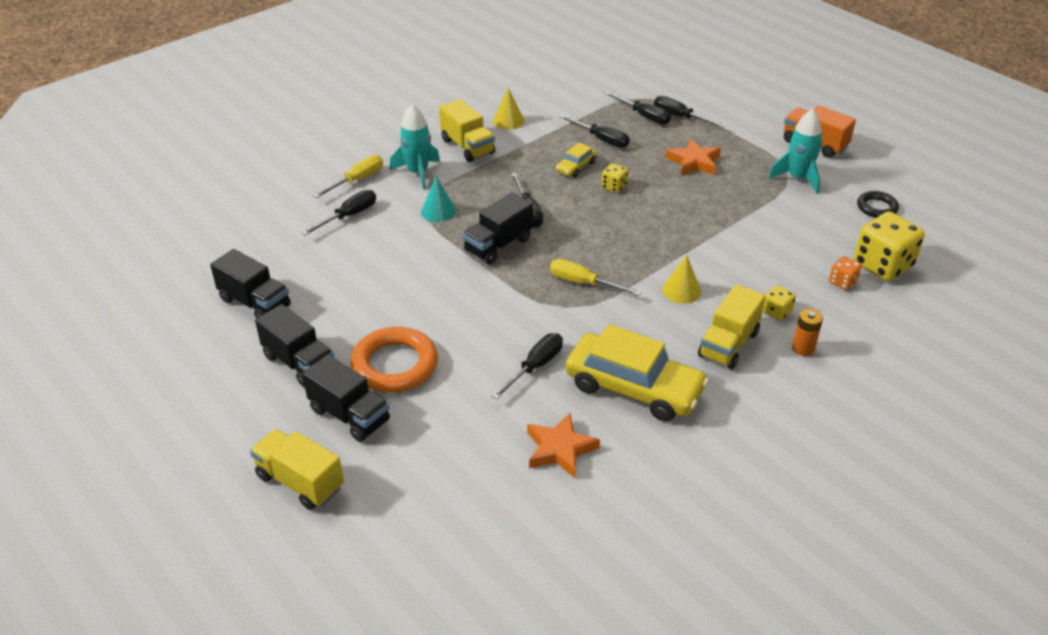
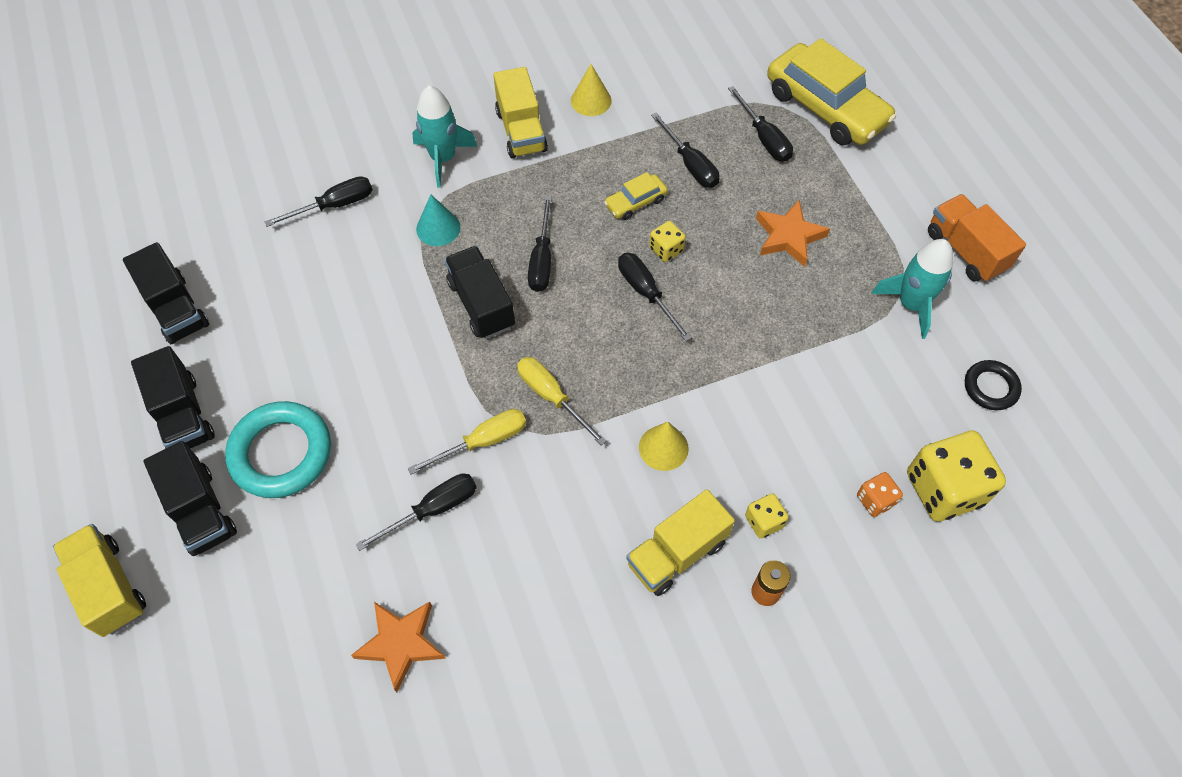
camera: 20 degrees right, 20 degrees up
yellow screwdriver [313,155,383,198] -> yellow screwdriver moved to [408,409,526,475]
orange ring [350,327,438,393] -> turquoise ring [225,401,331,498]
black truck [463,193,533,264] -> black truck turned 90 degrees clockwise [444,246,515,339]
yellow car [565,324,709,421] -> yellow car moved to [767,38,896,145]
black screwdriver [654,96,726,128] -> black screwdriver moved to [618,253,692,341]

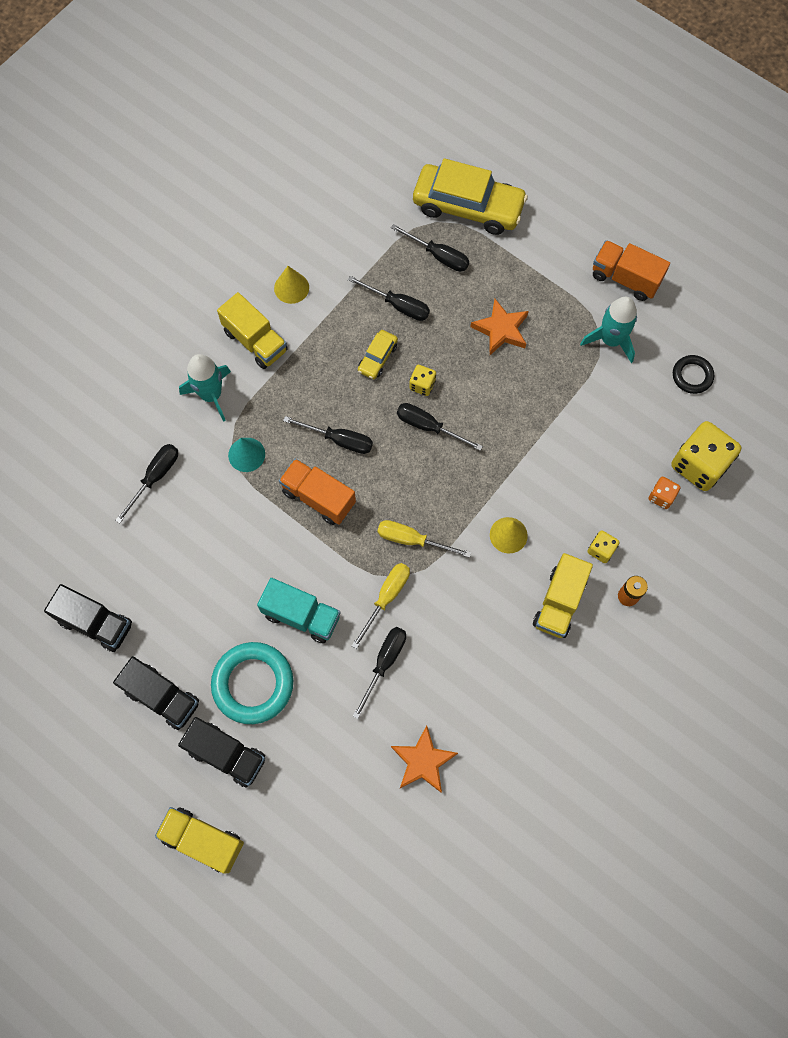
camera: 30 degrees left, 10 degrees up
black truck [444,246,515,339] -> orange truck [279,458,356,525]
black screwdriver [528,196,552,292] -> black screwdriver turned 45 degrees counterclockwise [283,416,373,454]
none -> turquoise truck [257,578,341,643]

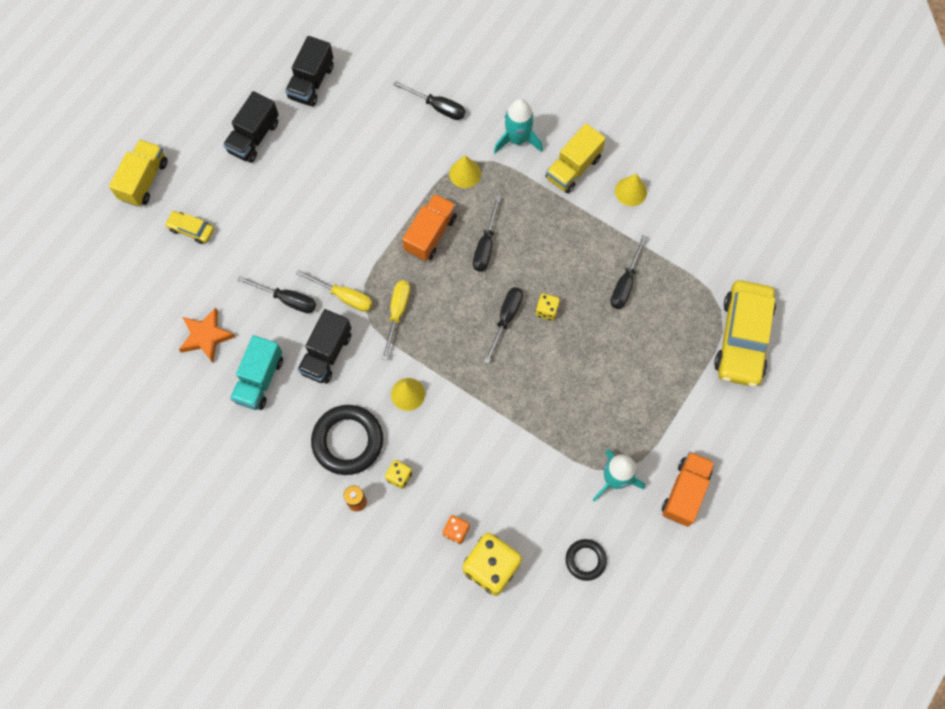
camera: 85 degrees right, 0 degrees up
black truck [178,717,265,788] -> black truck moved to [297,309,351,384]
turquoise ring [211,642,293,724] -> none
turquoise cone [228,438,265,472] -> yellow cone [449,155,481,188]
turquoise truck [257,578,341,643] -> turquoise truck moved to [230,335,283,410]
yellow car [358,330,398,379] -> yellow car moved to [165,211,214,244]
black screwdriver [391,224,469,272] -> none
orange star [471,299,529,355] -> none
yellow truck [533,553,593,638] -> black ring [311,405,383,475]

